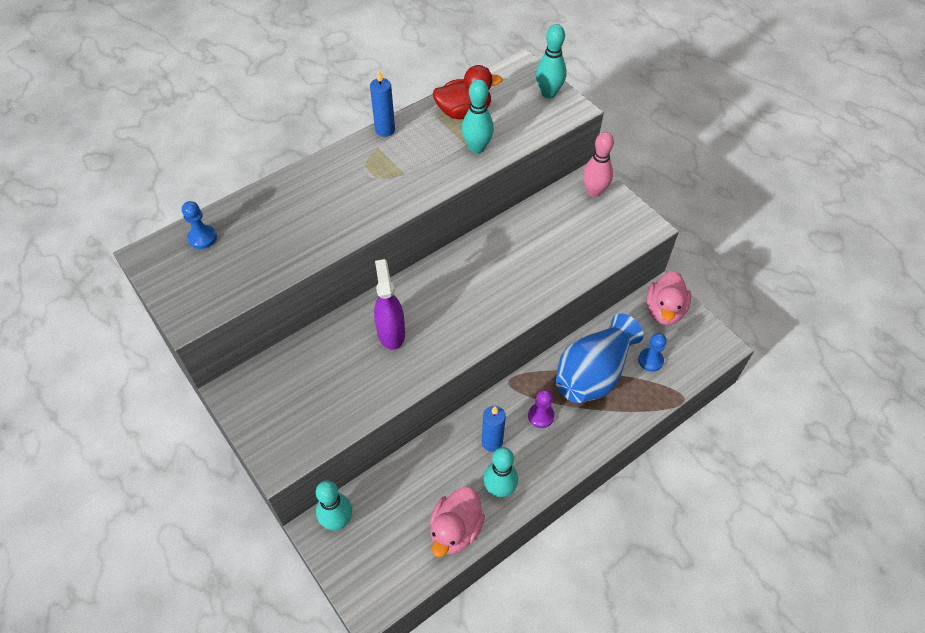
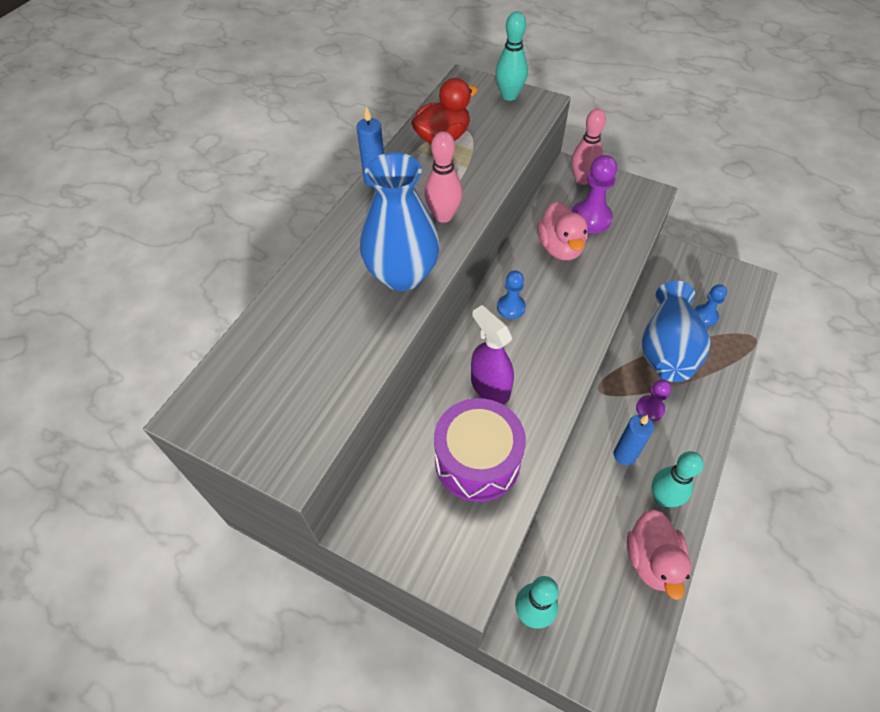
camera: 25 degrees left, 0 degrees up
blue pawn [182,201,217,249] -> blue pawn moved to [497,271,526,319]
turquoise bowling pin [462,79,494,153] -> none
pink duck [646,271,691,325] -> pink duck moved to [537,201,588,260]
none -> blue vase [360,152,440,291]
none -> pink bowling pin [424,131,463,223]
none -> purple drum [434,398,526,502]
none -> purple pawn [572,155,617,233]

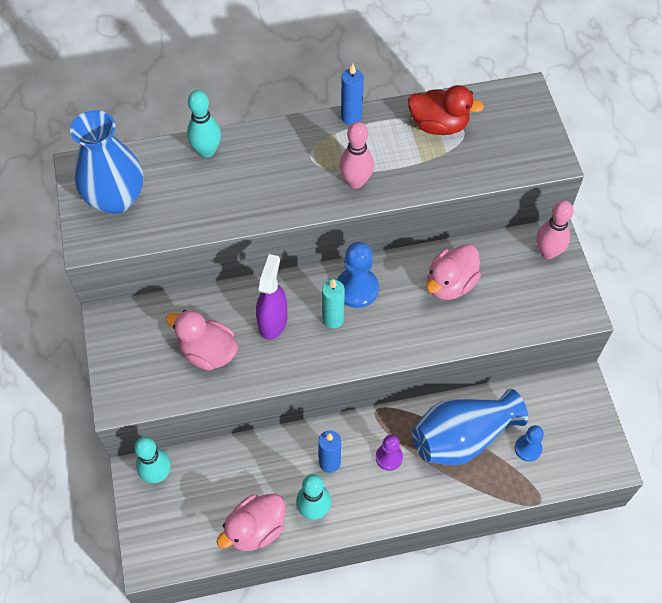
camera: 50 degrees right, 5 degrees up
blue vase [360,152,440,291] -> blue vase moved to [70,110,143,214]
purple drum [434,398,526,502] -> pink duck [166,310,238,371]
turquoise bowling pin [495,11,528,101] -> turquoise bowling pin moved to [187,90,221,158]
blue pawn [497,271,526,319] -> blue pawn [337,242,379,308], size x1.59
purple pawn [572,155,617,233] -> none
none -> turquoise candle [322,279,345,329]

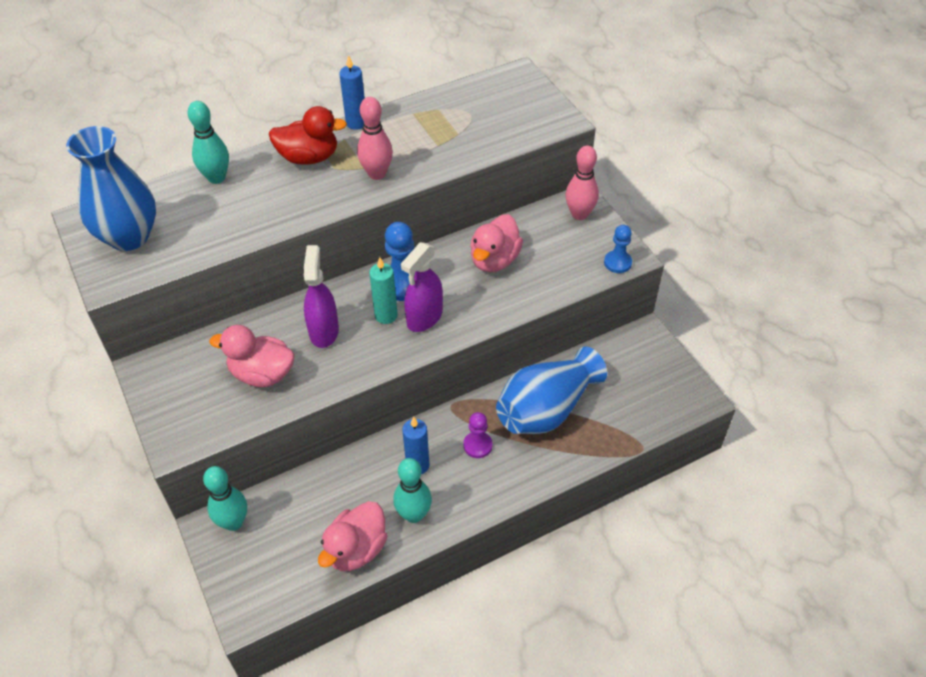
camera: 15 degrees left, 10 degrees down
red duck [408,85,484,135] -> red duck moved to [269,106,347,165]
blue pawn [515,425,544,462] -> blue pawn moved to [604,225,632,273]
none -> purple spray bottle [401,242,443,332]

